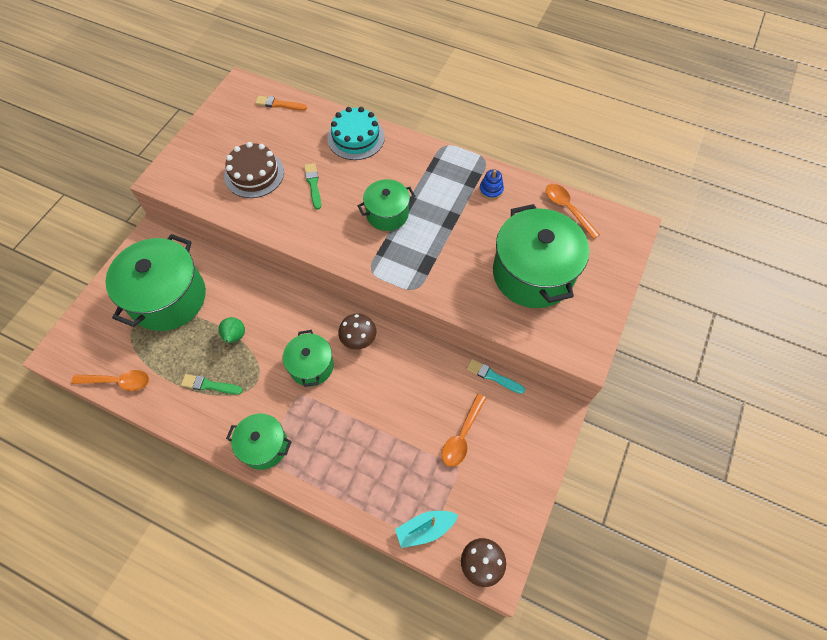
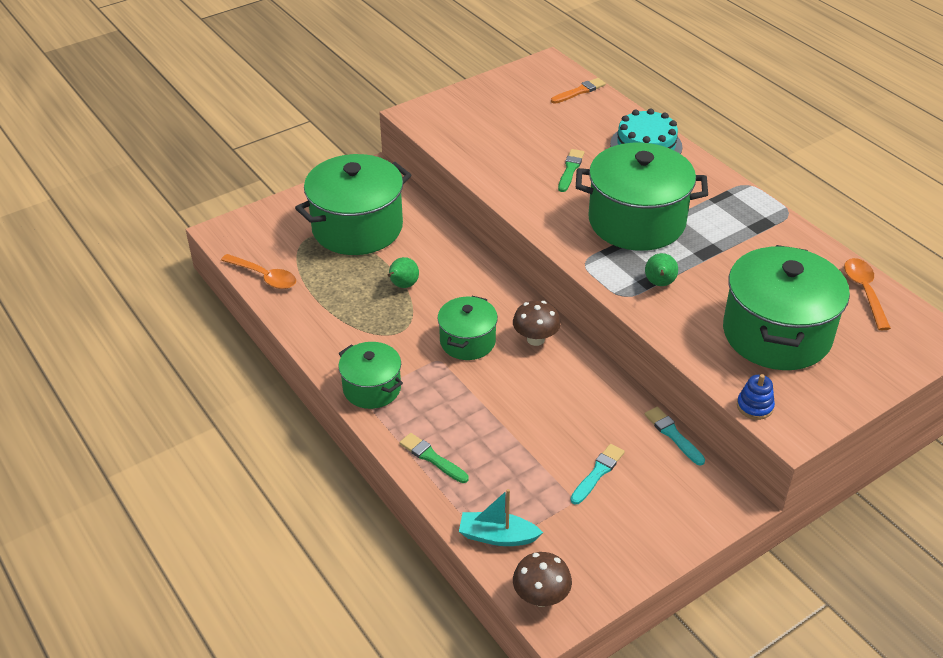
camera: 30 degrees right, 20 degrees down
green brush [181,374,243,395] -> green brush moved to [399,433,469,483]
brown cake [224,142,284,198] -> none
orange brush [255,96,307,111] -> orange brush turned 105 degrees clockwise [551,78,606,104]
green pot [358,179,415,231] -> green pot [576,143,708,251], size x1.81
orange spoon [442,394,486,467] -> turquoise brush [571,444,625,504]
blue stacking toy [479,169,504,200] -> blue stacking toy moved to [737,374,775,420]
none -> green pear [645,253,678,286]

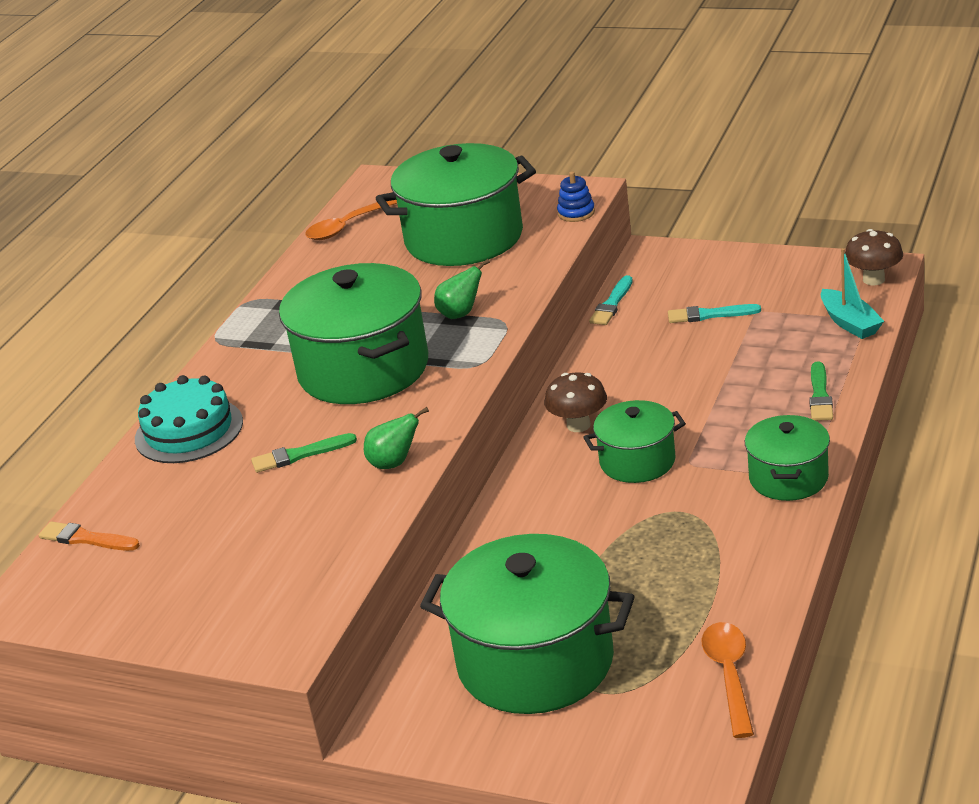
camera: 120 degrees left, 10 degrees down
green pear [388,257,419,288] -> green pear moved to [364,407,429,469]

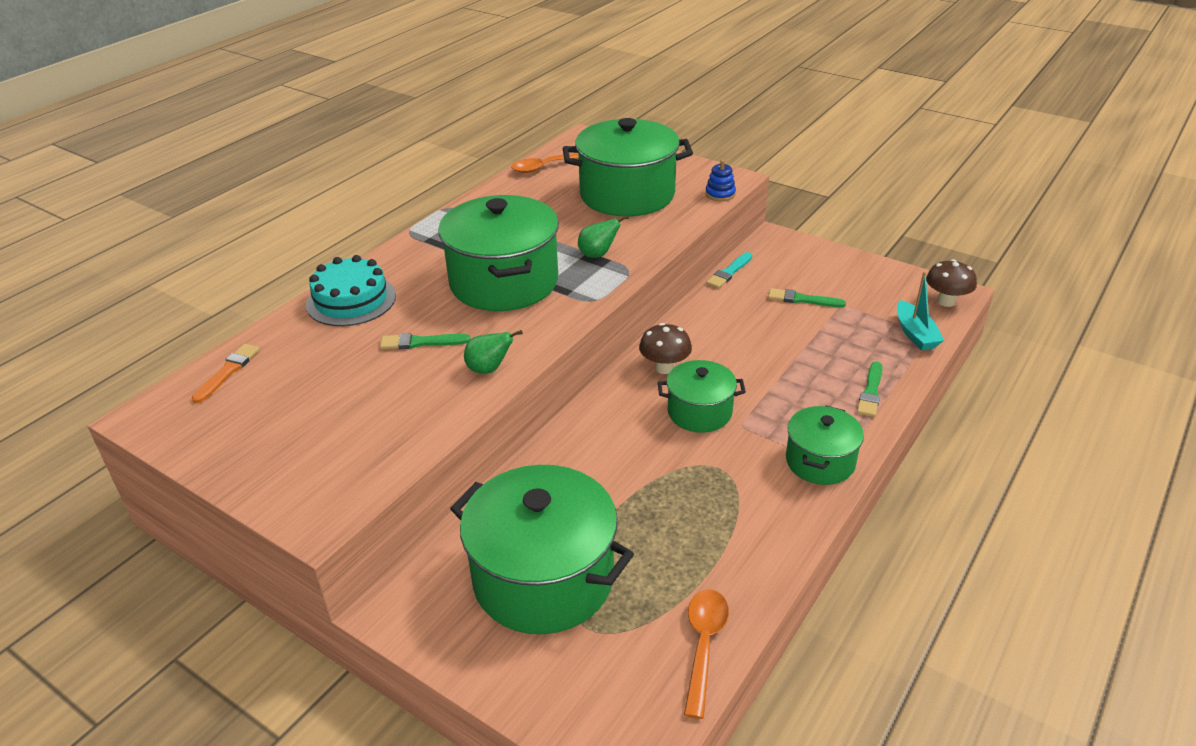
camera: 10 degrees right, 5 degrees up
orange brush [39,522,140,551] -> orange brush turned 75 degrees clockwise [191,344,260,403]
turquoise brush [668,304,761,323] -> green brush [768,288,846,307]

